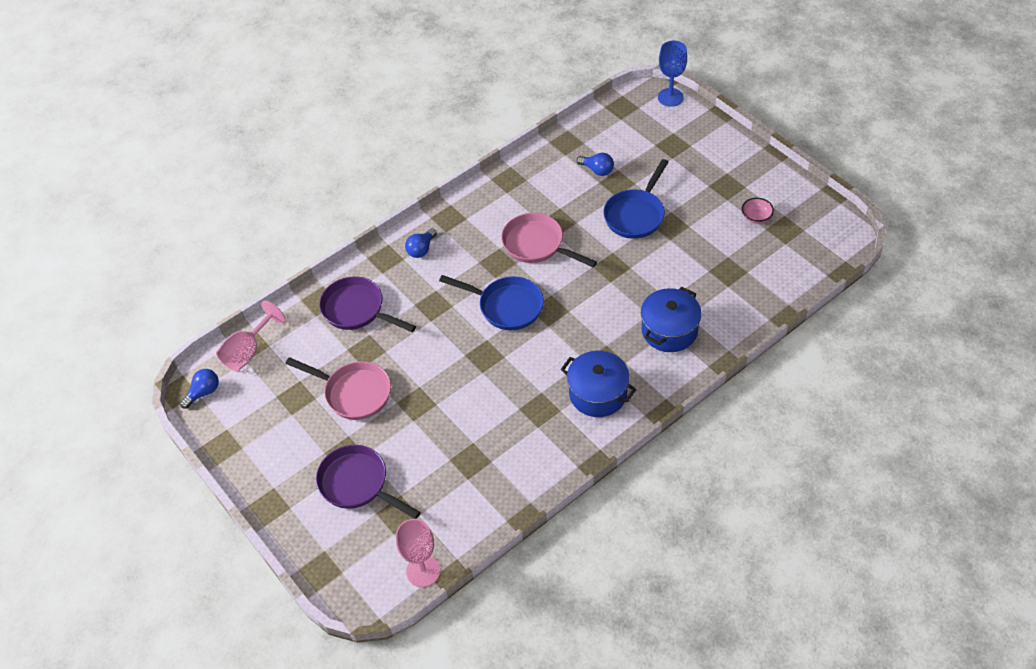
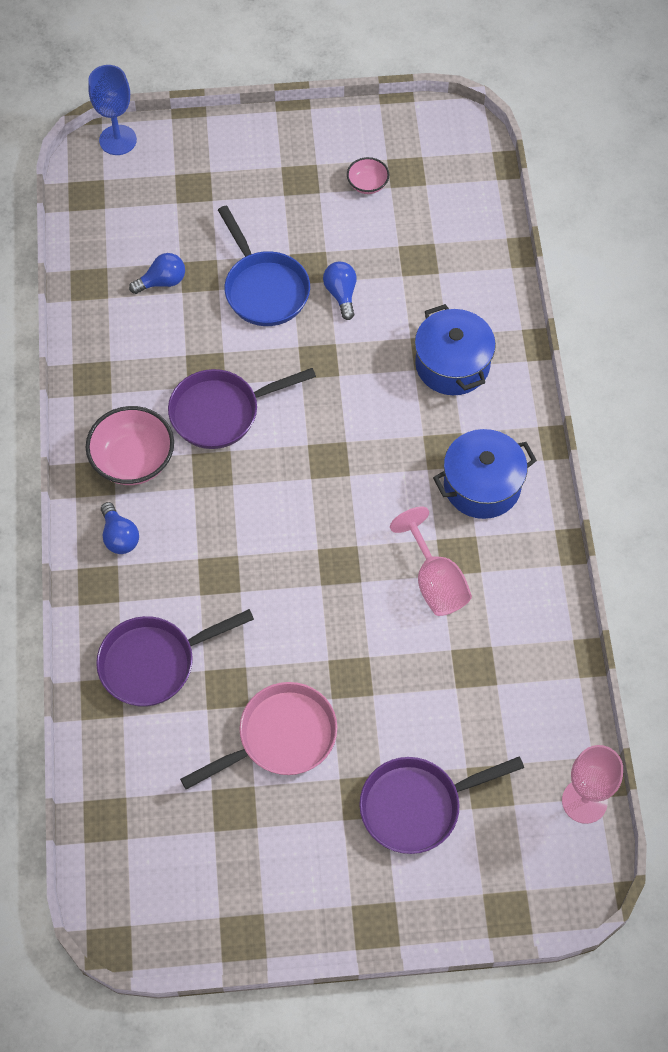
camera: 60 degrees left, 10 degrees up
blue light bulb [180,369,219,409] -> blue light bulb moved to [323,262,357,320]
pink goblet [216,301,286,371] -> pink goblet moved to [390,507,472,616]
blue pan [439,275,544,330] -> none
pink pan [501,213,597,267] -> purple pan [168,368,316,449]
none -> pink bowl [86,406,174,485]

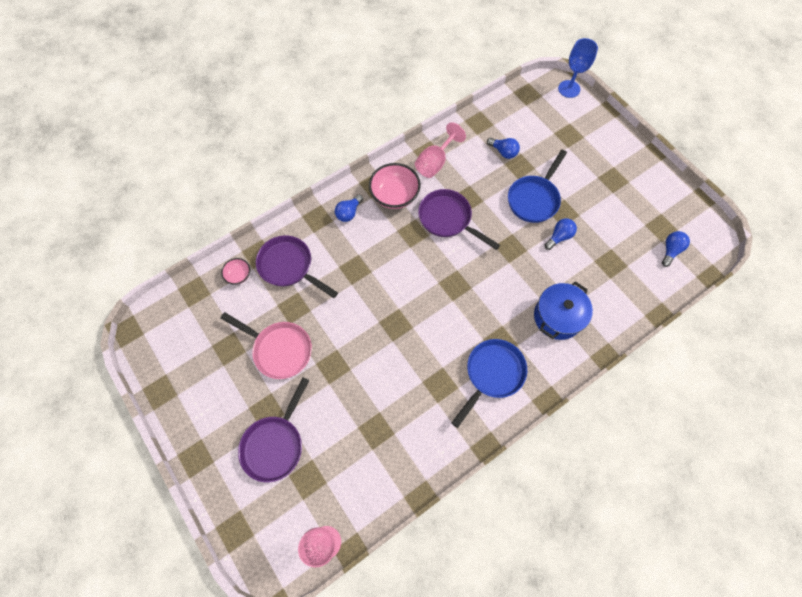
camera: 60 degrees right, 5 degrees up
pink bowl [347,157,390,194] -> pink bowl moved to [221,258,250,285]
purple pan [359,756,524,854] -> purple pan turned 105 degrees counterclockwise [238,377,309,482]
pink goblet [390,507,472,616] -> pink goblet moved to [415,122,466,178]
blue pot [433,429,537,519] -> blue pan [451,339,527,428]
none -> blue light bulb [662,231,690,267]

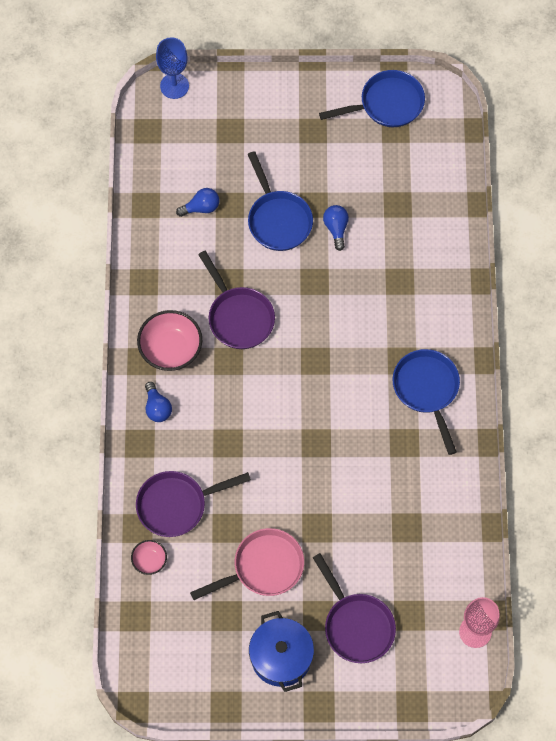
camera: 55 degrees left, 0 degrees up
pink goblet [415,122,466,178] -> none
purple pan [418,189,500,250] -> purple pan turned 105 degrees counterclockwise [198,251,275,349]
blue pot [534,281,593,340] -> blue pot moved to [249,611,314,692]
blue light bulb [662,231,690,267] -> none
none -> blue pan [319,70,425,127]

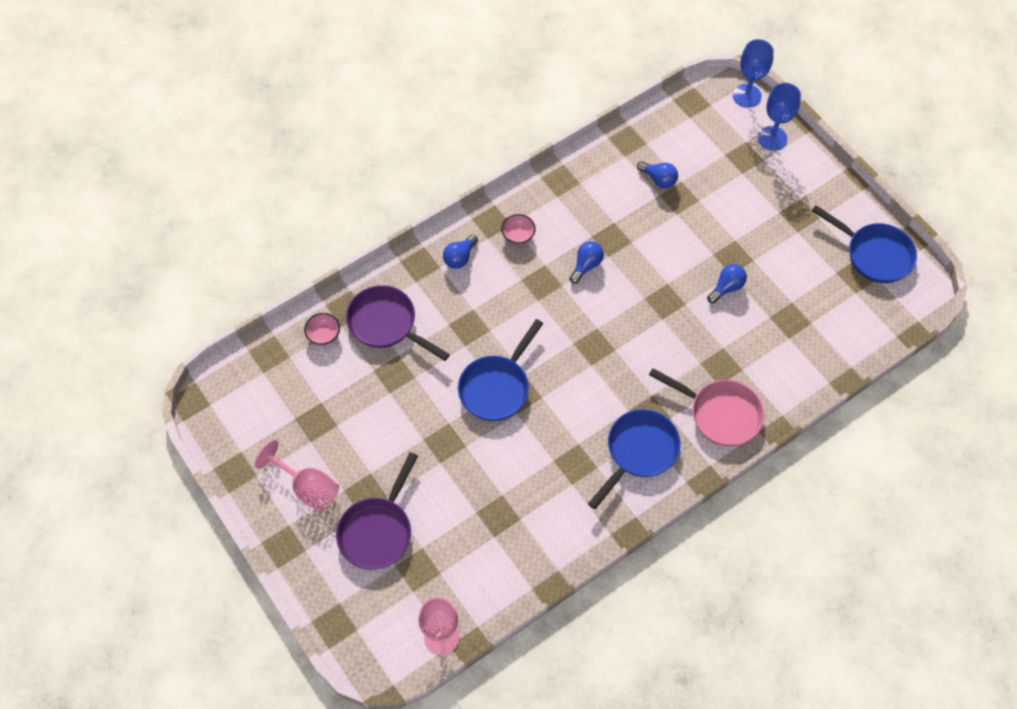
camera: 55 degrees right, 5 degrees down
pink bowl [137,310,202,371] -> pink bowl [501,214,536,245], size x0.53
pink pan [190,528,304,600] -> pink pan moved to [649,368,764,446]
purple pan [198,251,275,349] -> blue light bulb [570,241,604,284]
blue pan [248,151,313,251] -> blue pan moved to [458,319,543,421]
blue pot [249,611,314,692] -> pink goblet [255,440,339,512]
none -> blue goblet [758,83,801,151]

